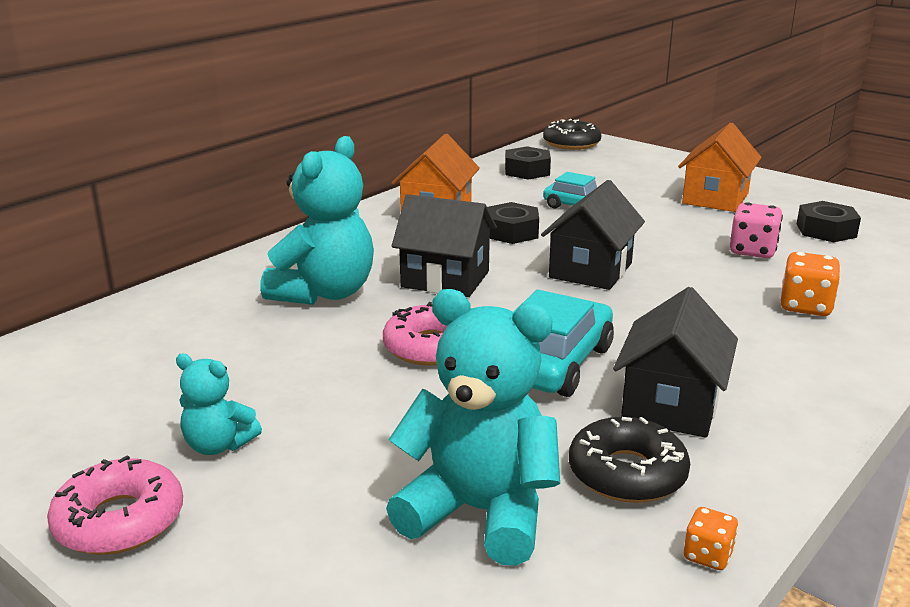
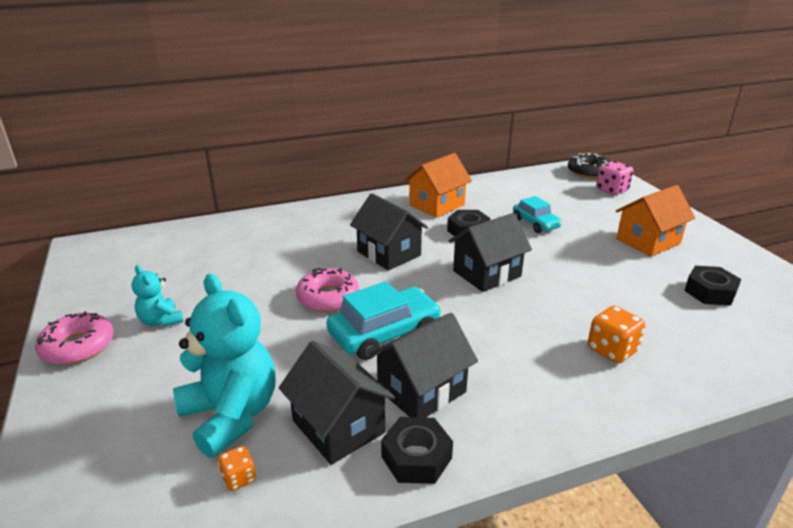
camera: 30 degrees right, 5 degrees up
turquoise teddy bear [260,136,374,305] -> none
black nut [505,146,551,180] -> black nut moved to [381,417,453,484]
black donut [569,417,690,503] -> black house [279,341,395,465]
orange dice [684,507,738,570] -> orange dice moved to [218,446,256,491]
pink dice [730,202,783,258] -> pink dice moved to [596,161,633,195]

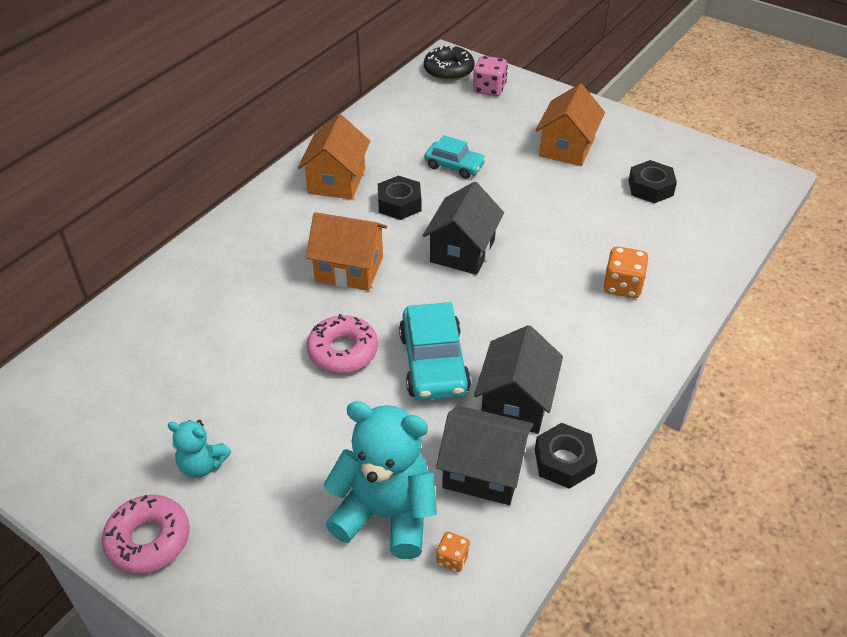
camera: 35 degrees left, 15 degrees up
turquoise car [326,281,441,360] -> turquoise car turned 150 degrees clockwise [399,302,471,401]
black house [350,193,428,270] -> orange house [306,212,387,291]

